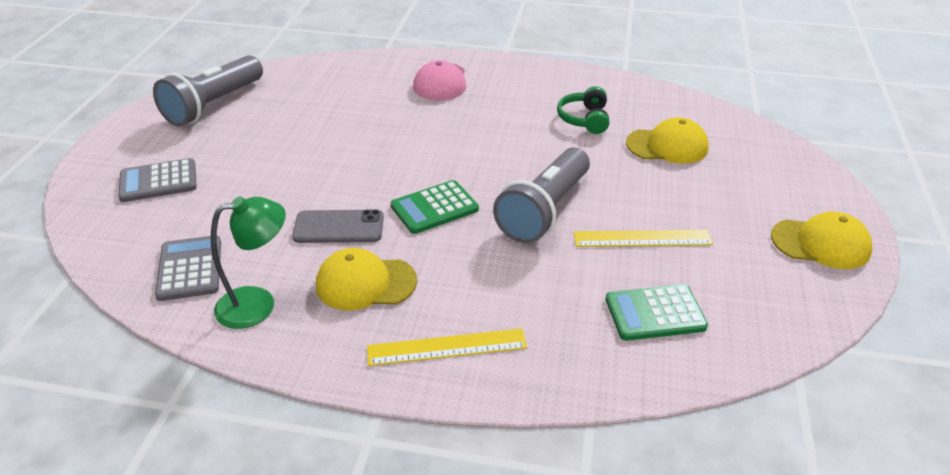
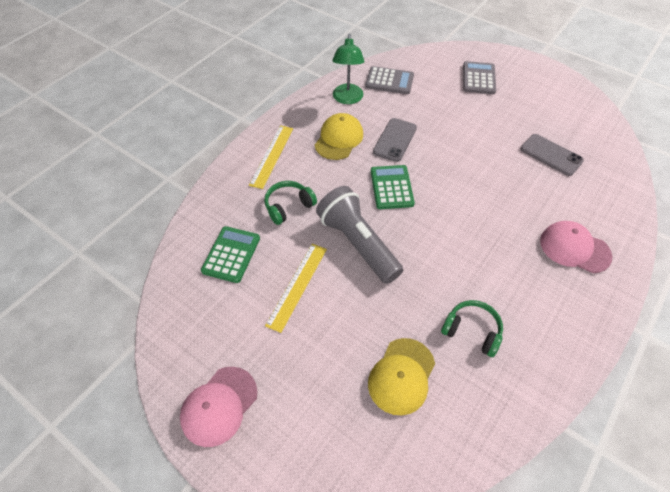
camera: 115 degrees right, 15 degrees up
grey flashlight [153,55,263,126] -> none
yellow cap [771,212,872,269] -> pink cap [180,367,258,447]
none -> green headphones [264,181,317,225]
none -> grey phone [520,134,584,176]

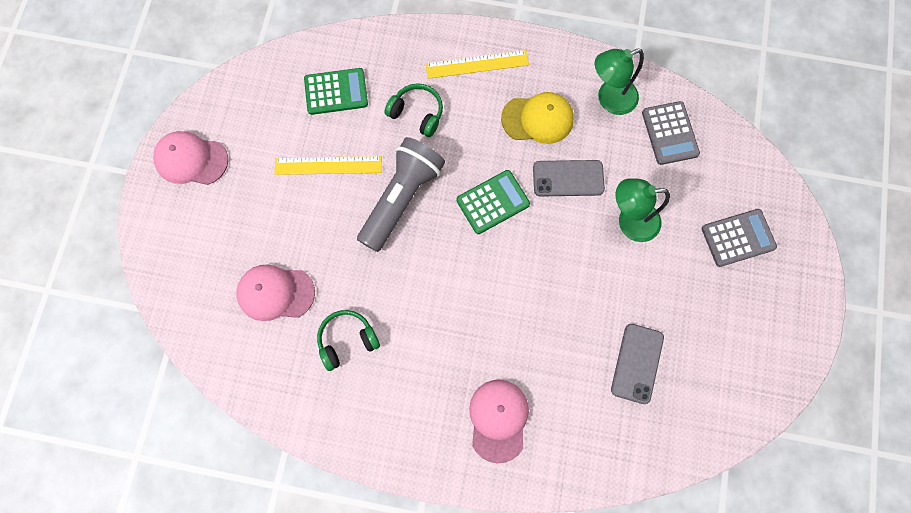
camera: 65 degrees right, 20 degrees up
yellow cap [368,338,435,416] -> pink cap [236,265,315,321]
green headphones [441,300,503,357] -> green headphones turned 120 degrees counterclockwise [317,310,380,371]
none -> green lamp [616,178,670,242]

